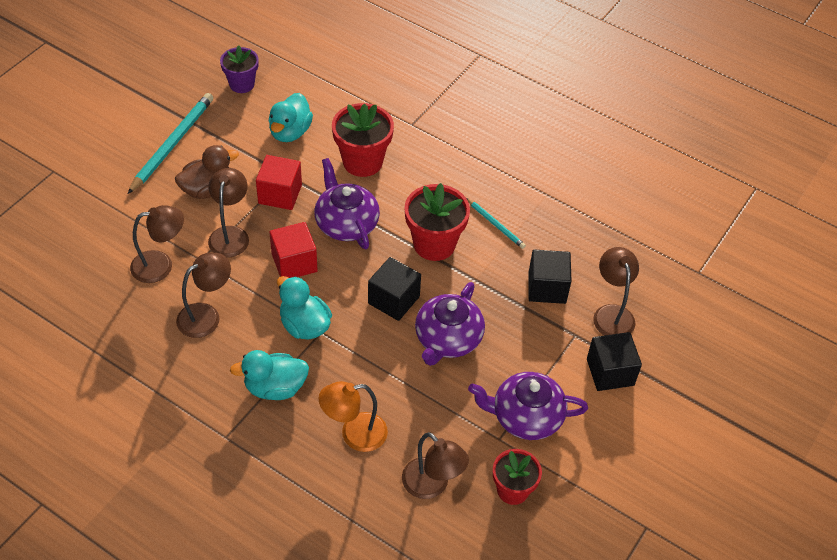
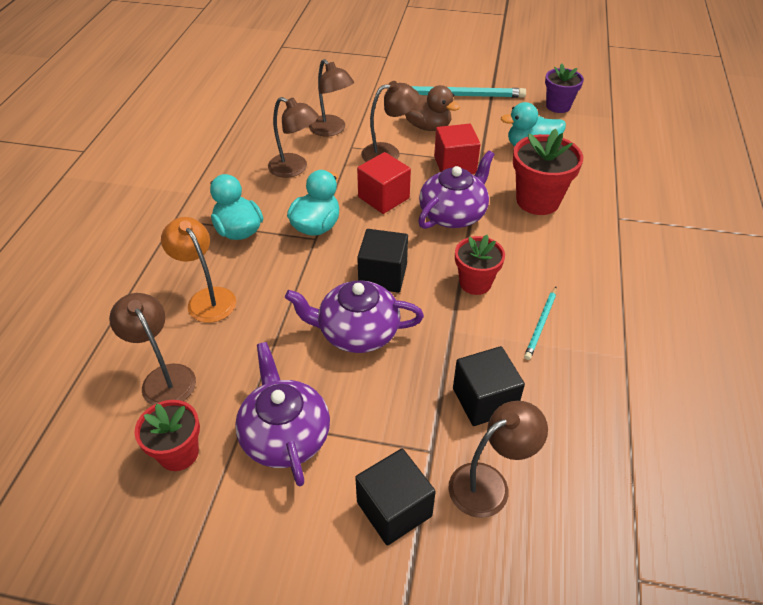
camera: 70 degrees right, 5 degrees down
brown lamp [402,432,469,499] -> brown lamp turned 120 degrees clockwise [109,293,196,405]
red flower pot [404,183,470,261] -> red flower pot [455,235,505,295], size x0.66

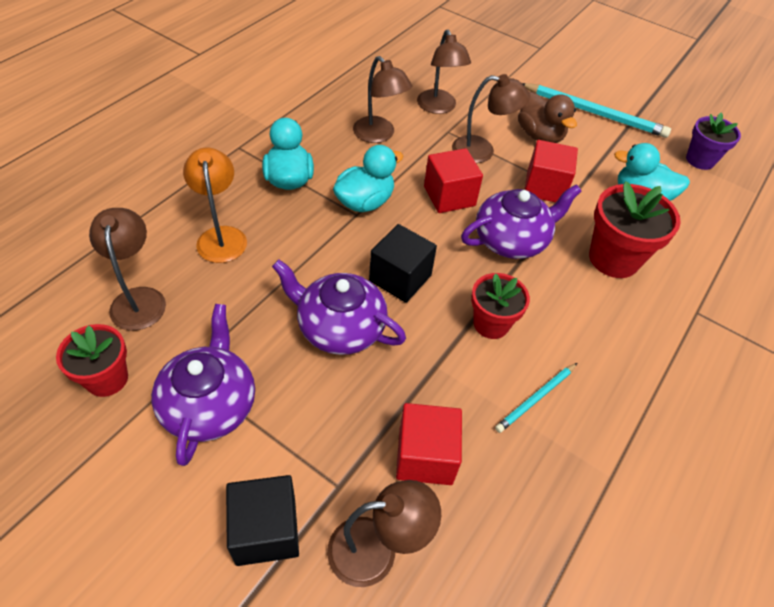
camera: 20 degrees right, 5 degrees up
black cube [453,346,525,426] -> red cube [396,403,462,485]

